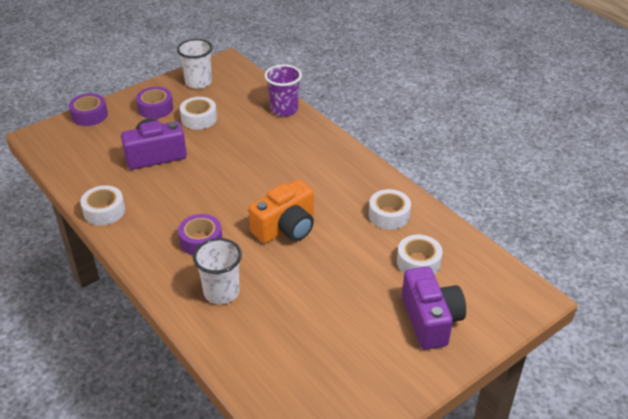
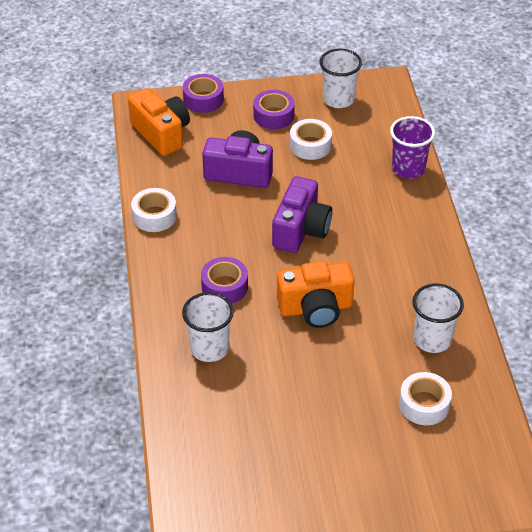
camera: 30 degrees right, 5 degrees up
white tape [369,189,411,230] -> white cup [412,284,464,353]
purple camera [402,267,466,350] -> purple camera moved to [272,176,332,253]
none -> orange camera [128,88,190,156]

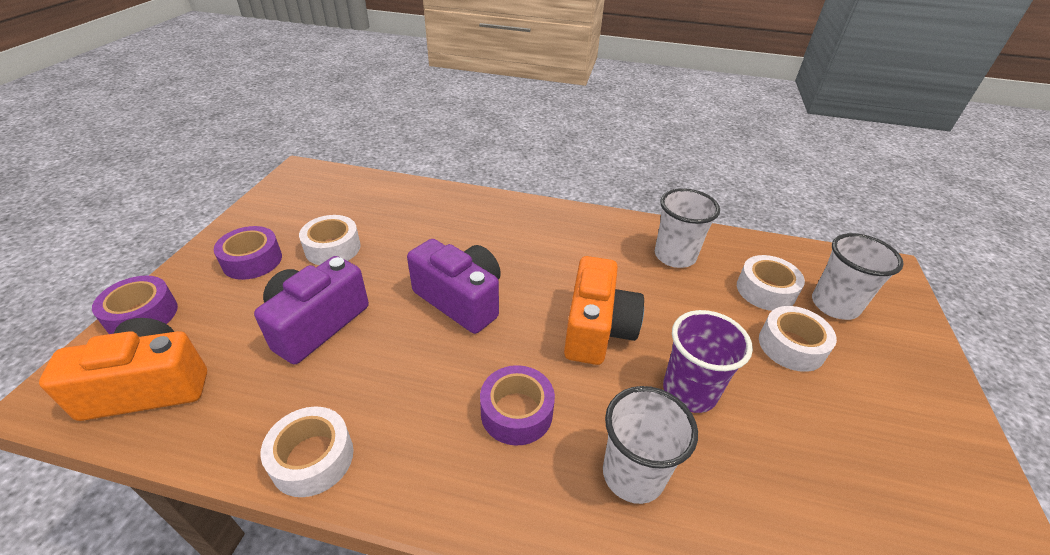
camera: 70 degrees left, 5 degrees down
white cup [319,49,362,108] -> white cup moved to [812,233,904,320]
purple cup [390,116,435,179] -> purple cup moved to [663,310,753,413]
none -> white tape [759,306,837,372]

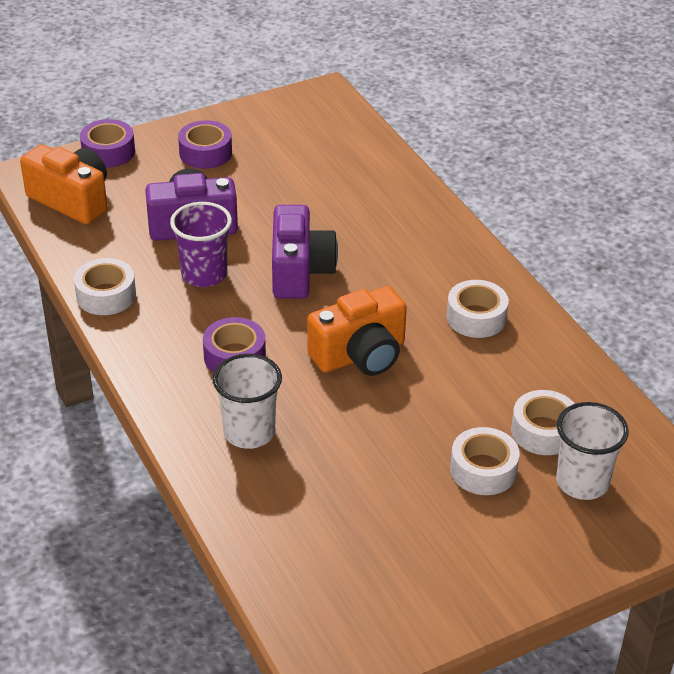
camera: 50 degrees right, 0 degrees up
white tape [299,215,361,265] -> white tape moved to [447,280,509,338]
white cup [655,188,720,268] -> none
purple cup [663,310,753,413] -> purple cup moved to [170,202,232,287]

